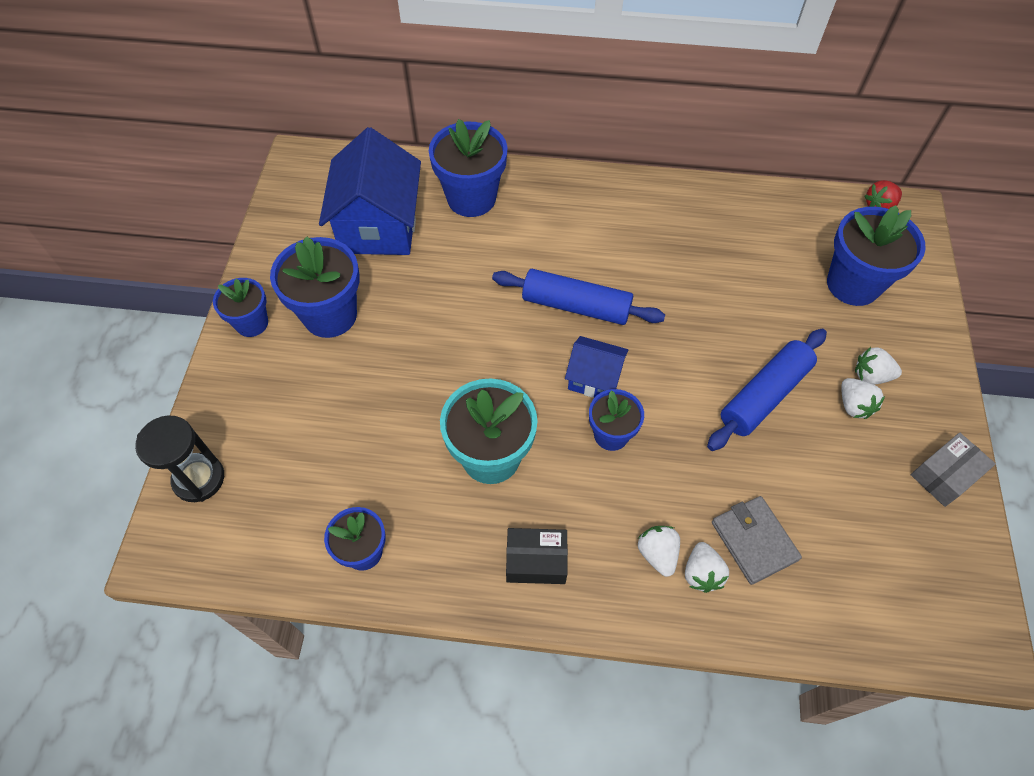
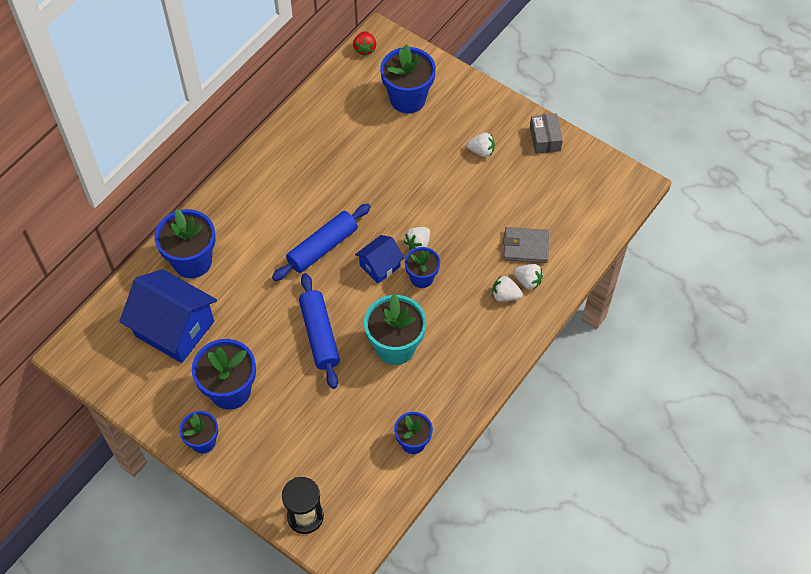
camera: 60 degrees left, 0 degrees up
black box [506,528,568,584] -> none
blue rolling pin [707,329,827,451] -> blue rolling pin moved to [299,273,340,389]
white strawberry [855,347,902,385] -> white strawberry moved to [404,227,430,251]

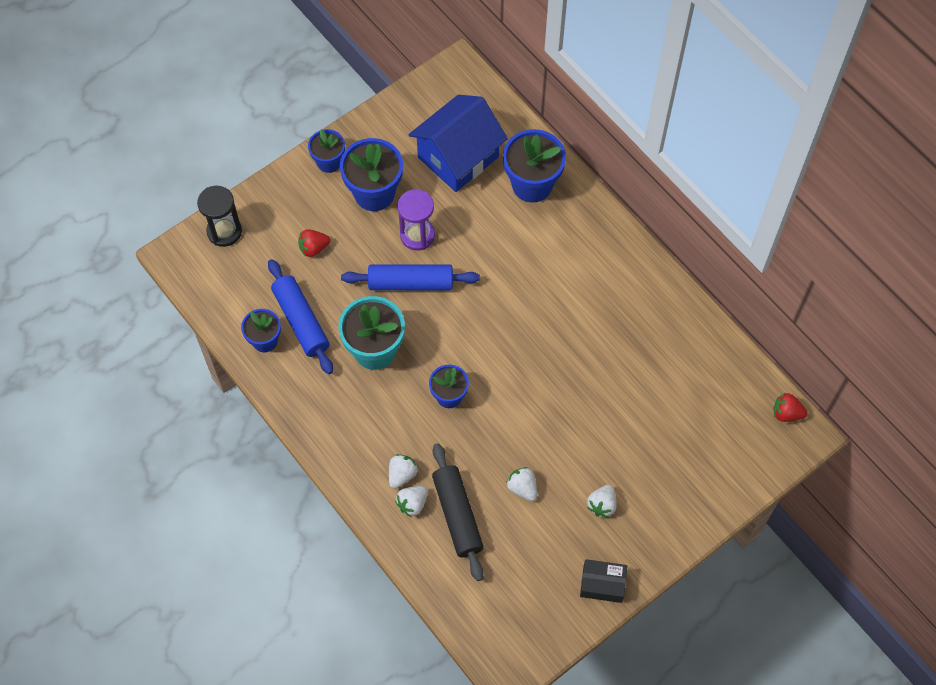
camera: 105 degrees right, 5 degrees up
blue rolling pin [272,203,371,281] -> blue rolling pin moved to [268,259,333,374]
blue house [355,235,404,284] -> none
blue flower pot [380,44,436,113] -> none
white strawberry [404,227,430,251] -> white strawberry moved to [506,467,537,501]
grey wallet [503,227,549,263] -> black rolling pin [432,443,484,581]
grey box [530,113,563,154] -> black box [580,559,627,603]
none -> red strawberry [298,229,331,257]
none -> purple hourglass [398,189,435,251]

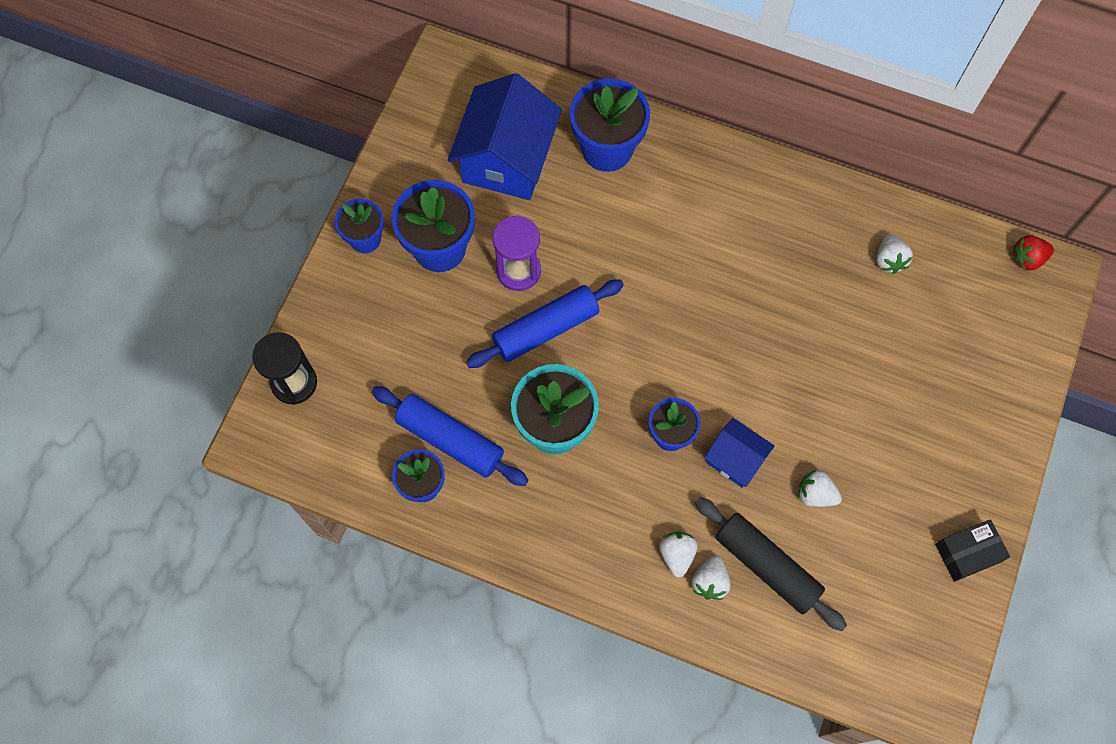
camera: 30 degrees left, 5 degrees up
red strawberry [298,229,331,257] -> none
white strawberry [587,485,616,518] -> white strawberry moved to [877,234,913,274]
none -> blue house [704,418,775,488]

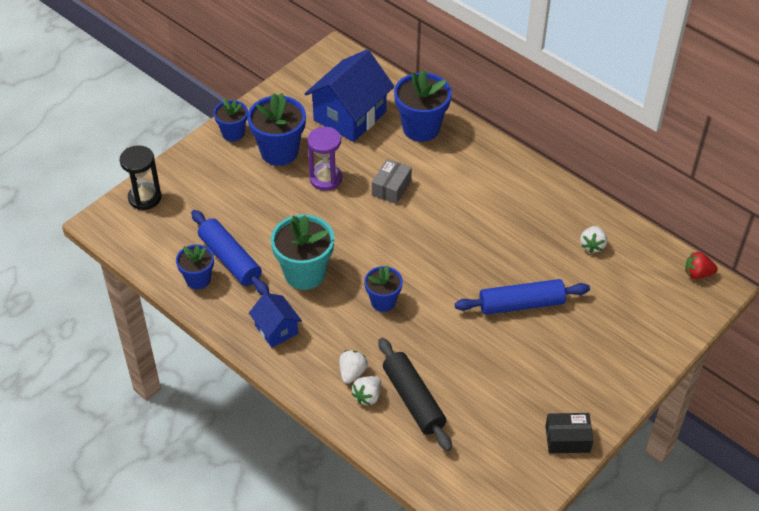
camera: 20 degrees right, 20 degrees down
blue rolling pin [466,280,624,368] -> blue rolling pin moved to [455,279,590,315]
blue house [704,418,775,488] -> blue house moved to [249,293,302,348]
white strawberry [798,470,842,507] -> none
none -> grey box [372,159,412,204]

